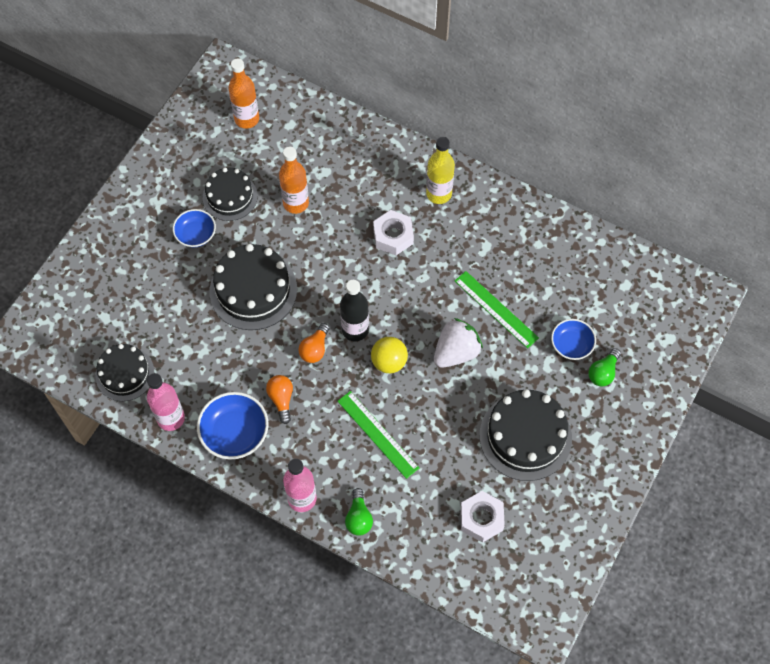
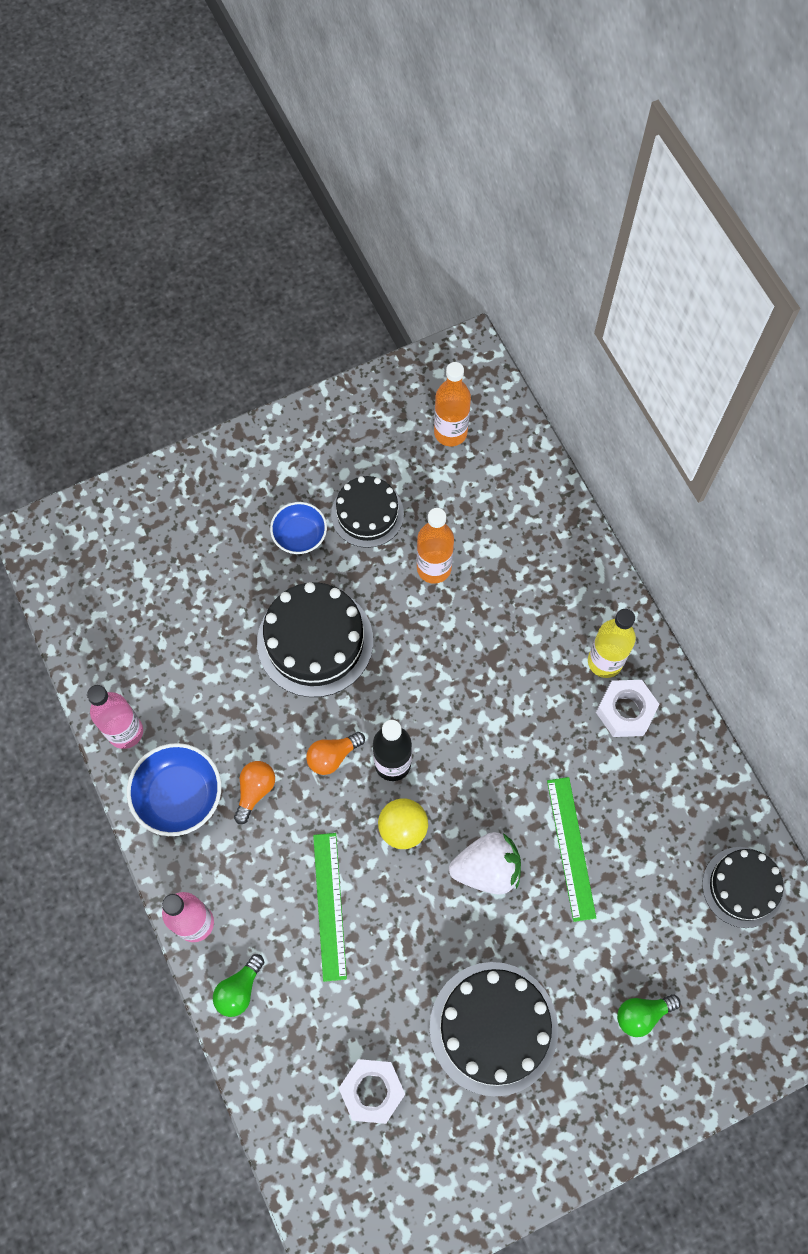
camera: 35 degrees right, 5 degrees up
black cake [96,344,154,401] -> black cake moved to [702,847,784,928]
white nut [373,210,414,255] -> white nut moved to [596,680,660,737]
blue bowl [551,319,596,360] -> none

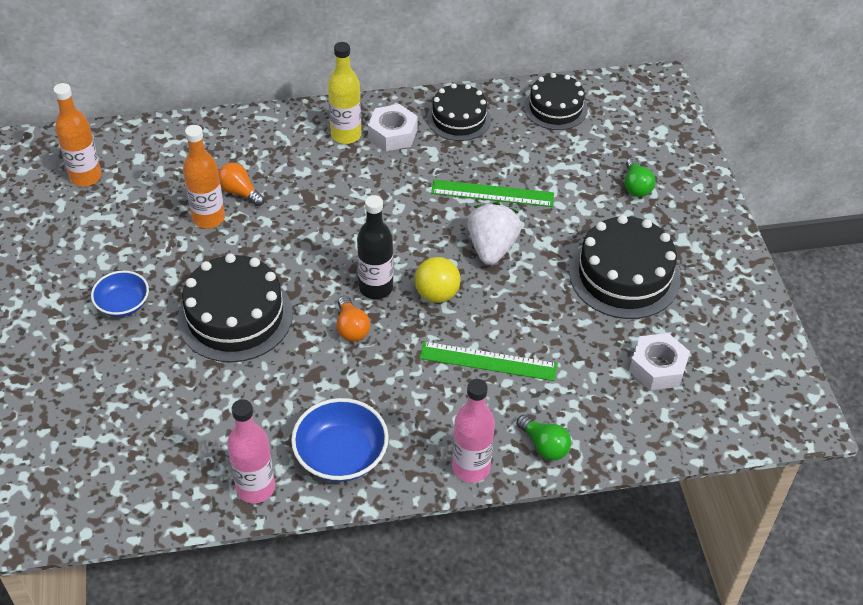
camera: 75 degrees left, 20 degrees down
orange light bulb [234,761,275,824] -> orange light bulb moved to [218,163,265,206]
black cake [331,476,404,548] -> black cake moved to [427,83,491,141]

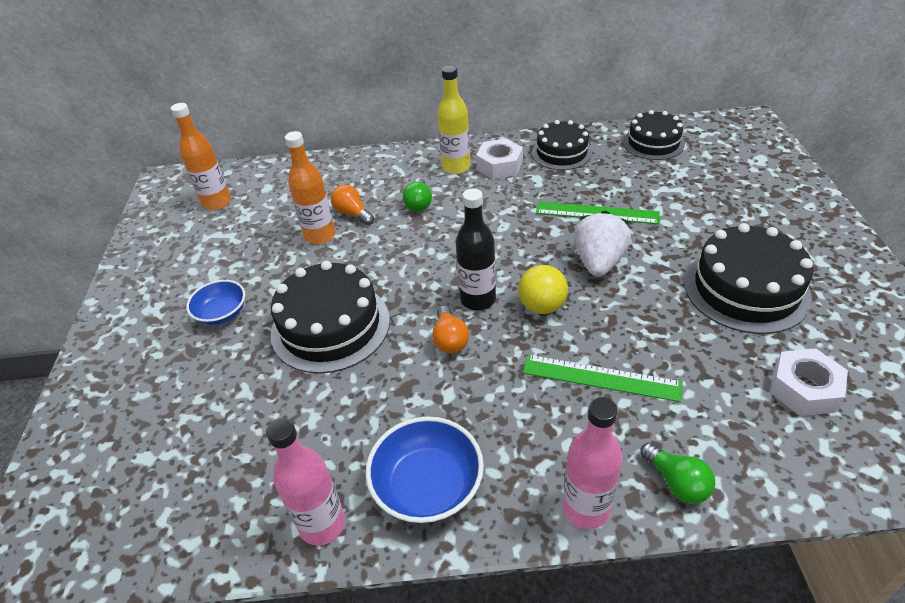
camera: 10 degrees right, 5 degrees down
green light bulb [625,158,655,197] -> green light bulb moved to [403,178,432,211]

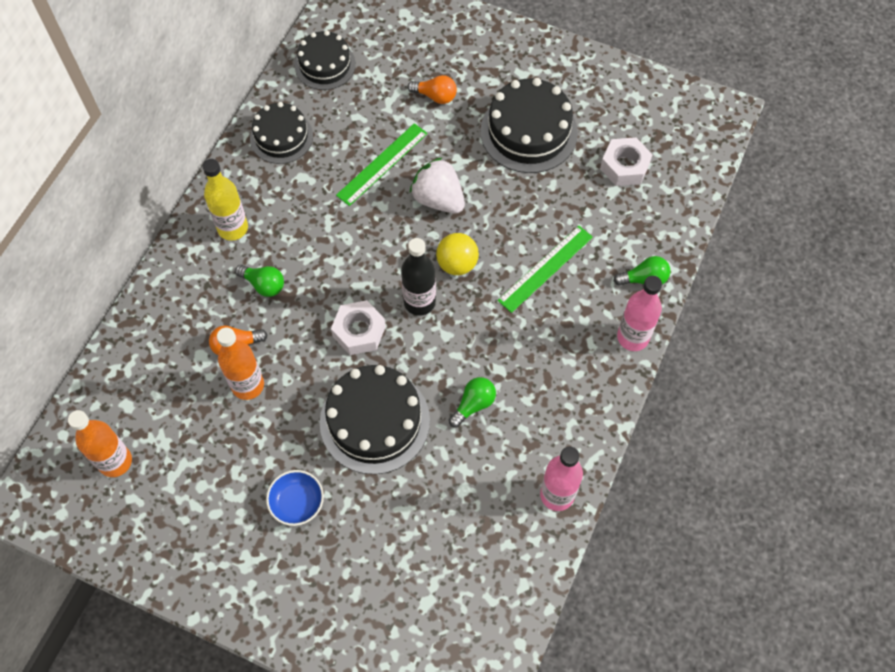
camera: 65 degrees left, 20 degrees up
blue bowl [366,416,484,523] -> none
orange light bulb [432,306,469,353] -> orange light bulb moved to [407,75,457,104]
white nut [476,138,523,179] -> white nut moved to [331,300,386,355]
none -> green light bulb [449,377,496,428]

